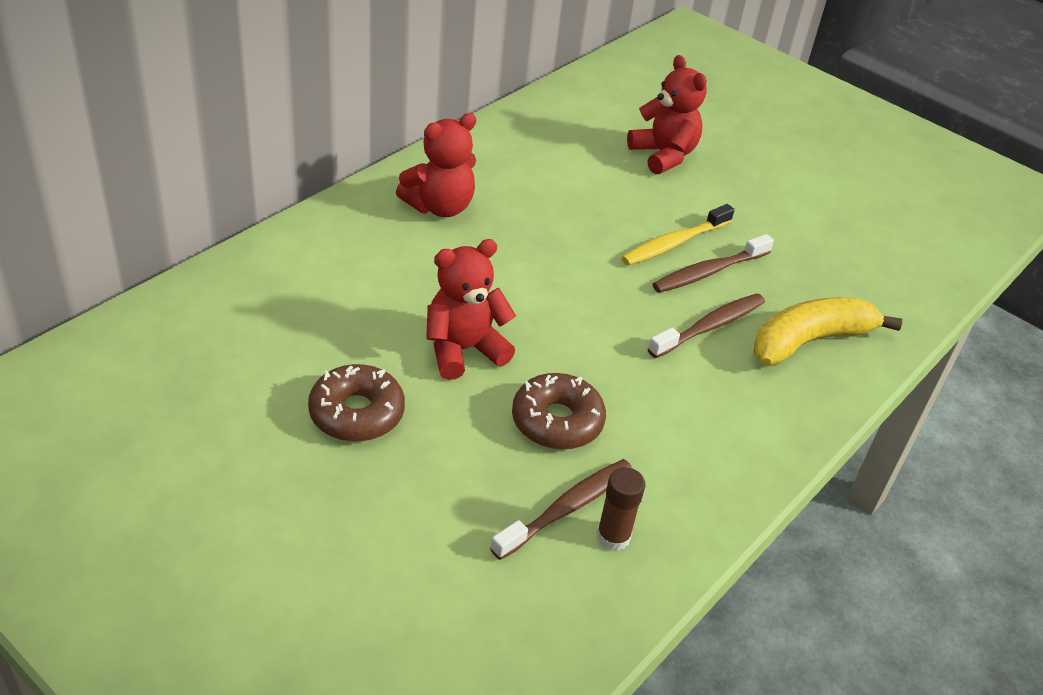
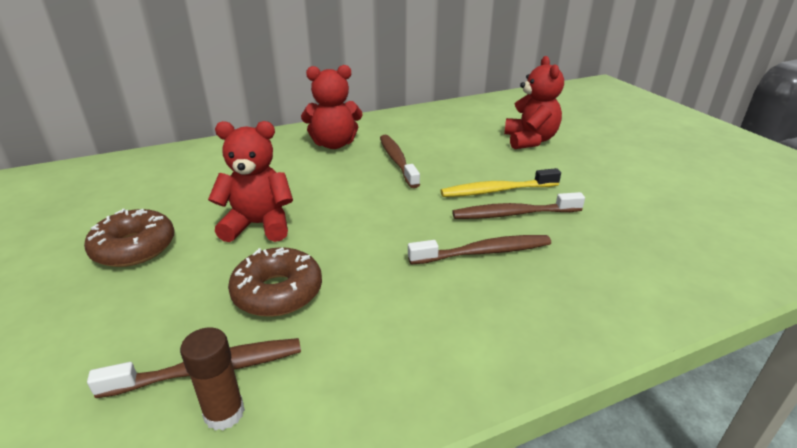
camera: 30 degrees right, 10 degrees down
yellow banana [753,297,902,366] -> none
none -> brown toothbrush [380,135,420,188]

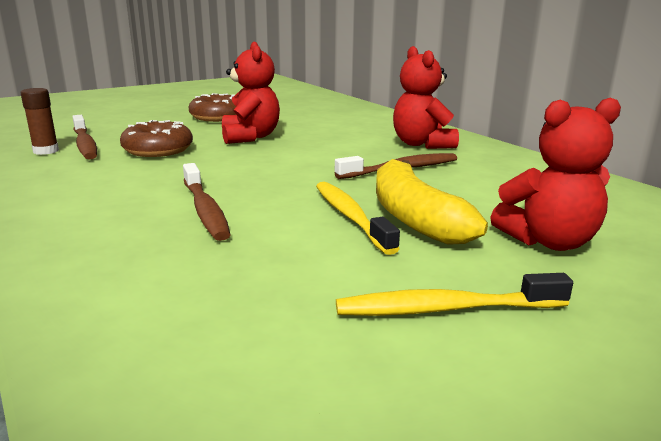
camera: 80 degrees right, 10 degrees down
brown toothbrush [452,192,585,219] -> none
none -> yellow toothbrush [336,273,573,316]
none -> yellow banana [376,159,488,245]

